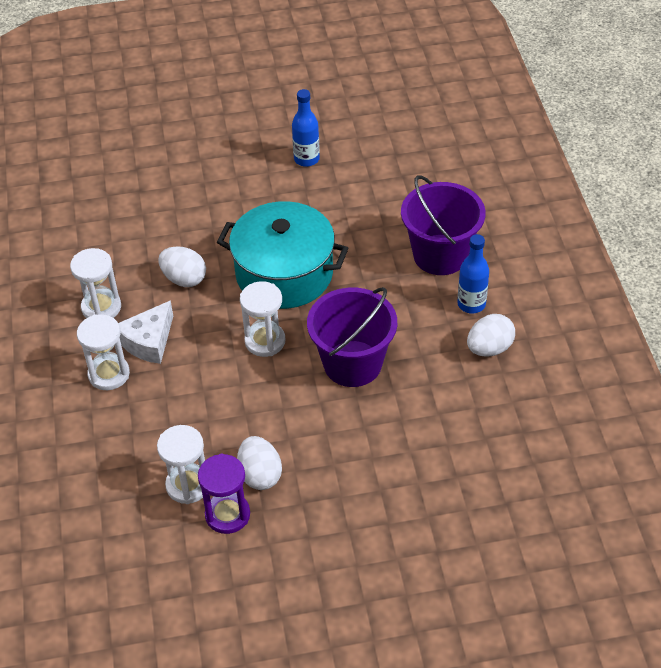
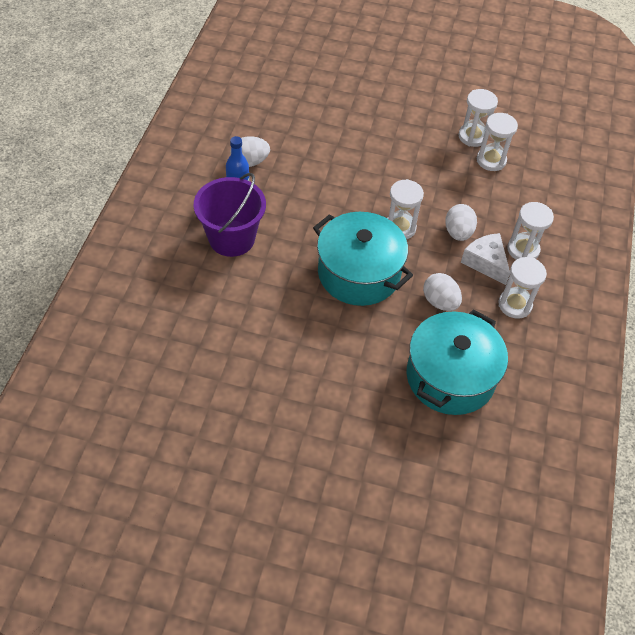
camera: 160 degrees left, 5 degrees up
white cheese [118,300,173,364] -> white cheese turned 90 degrees counterclockwise [461,233,510,285]
purple hourglass [198,454,250,534] -> white hourglass [458,89,498,147]
white egg [237,436,282,490] -> white egg moved to [445,204,477,241]
blue bottle [292,89,320,167] -> none
purple bucket [307,287,397,387] -> none
none -> turquoise pot [407,309,508,415]

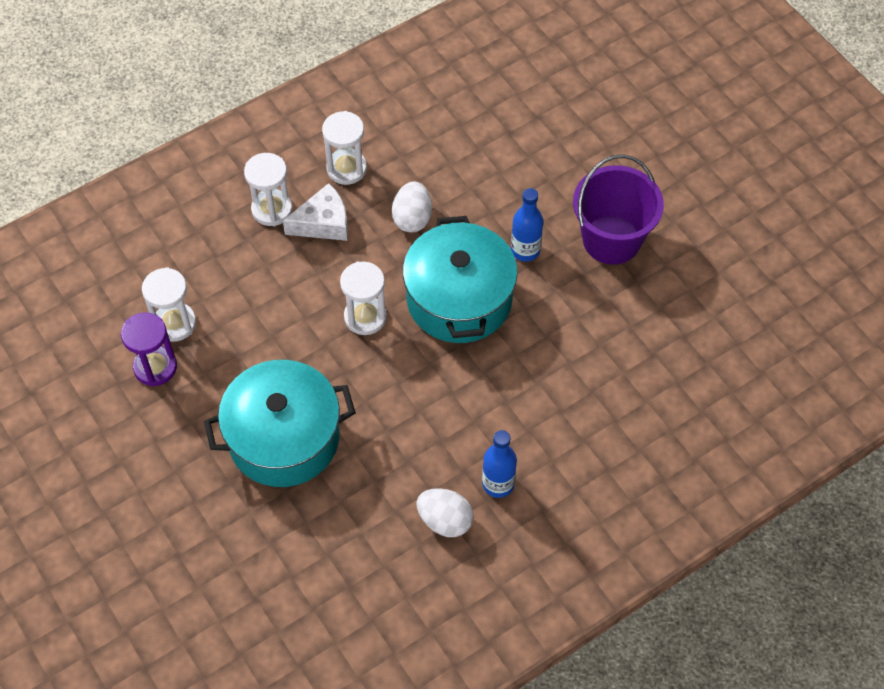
camera: 135 degrees left, 5 degrees up
purple bucket [194,173,266,257] -> purple bucket moved to [573,154,664,265]
turquoise pot [407,309,508,415] -> turquoise pot moved to [204,360,355,487]
white egg [445,204,477,241] -> none
white hourglass [458,89,498,147] -> purple hourglass [121,312,177,387]
white cheese [461,233,510,285] -> white cheese turned 120 degrees counterclockwise [283,183,348,241]
none -> blue bottle [511,188,543,262]

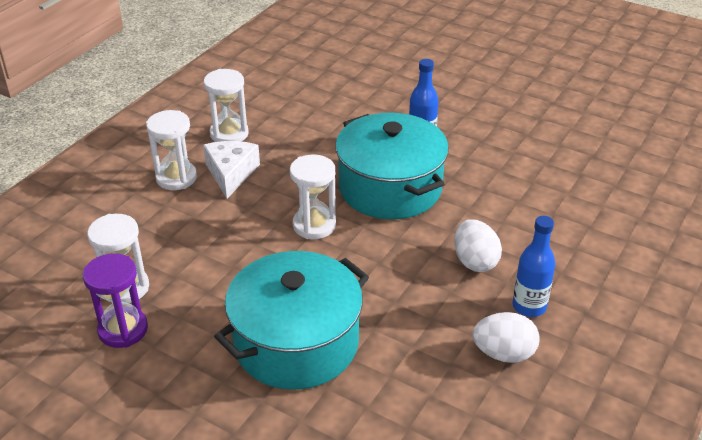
camera: 25 degrees left, 20 degrees down
white cheese [283,183,348,241] -> white cheese turned 45 degrees counterclockwise [203,141,260,198]
white egg [392,182,432,232] -> white egg moved to [454,219,502,272]
purple bucket [573,154,664,265] -> none

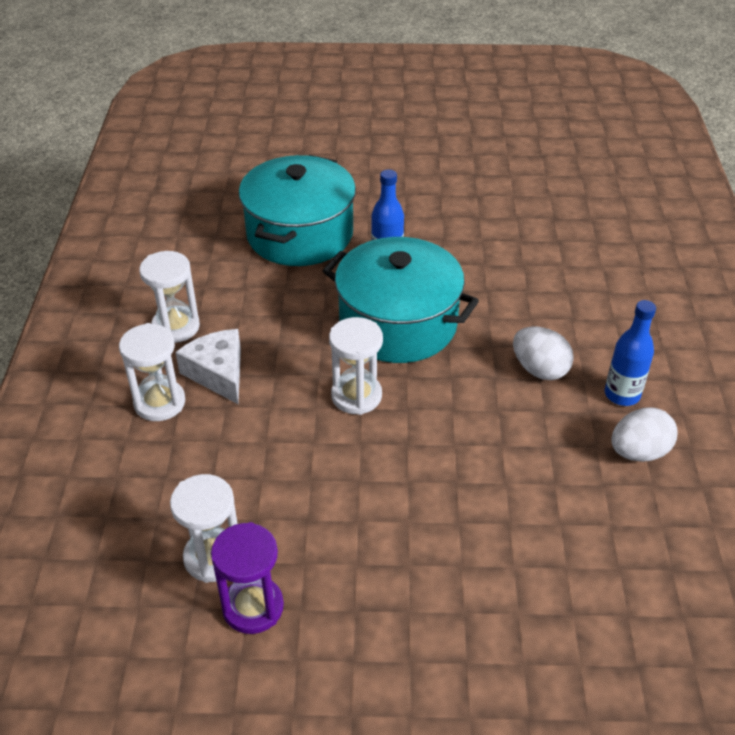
camera: 30 degrees left, 5 degrees up
turquoise pot [214,251,369,390] -> turquoise pot moved to [239,155,356,266]

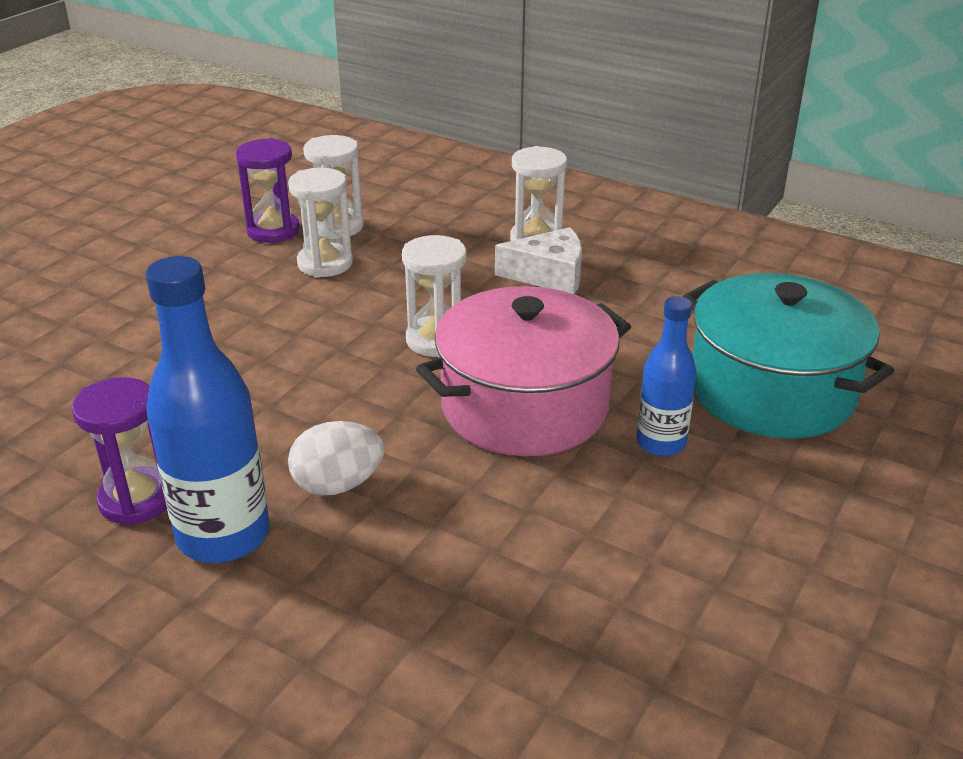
camera: 120 degrees right, 10 degrees down
white hourglass [139,251,200,343] -> white hourglass moved to [288,168,353,278]
turquoise pot [323,237,479,363] -> pink pot [416,286,631,456]
blue bottle [605,300,656,406] -> blue bottle [146,256,270,563], size x1.68
white egg [611,407,678,462] -> purple hourglass [72,377,167,525]

